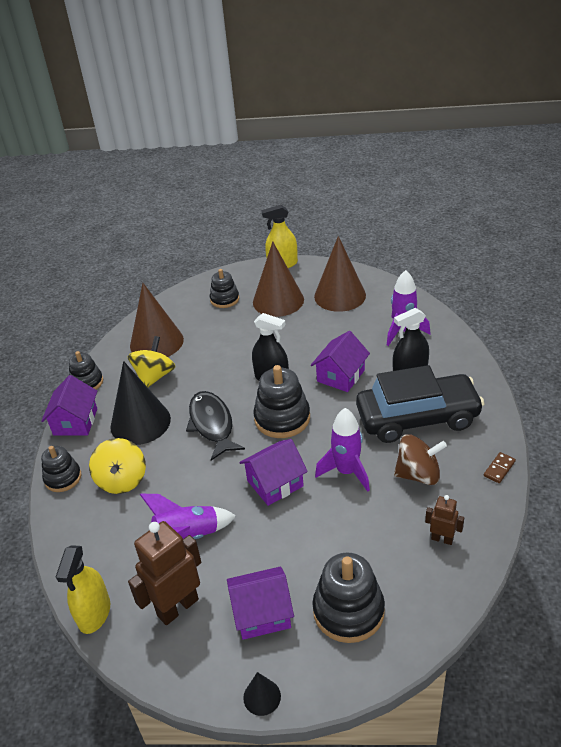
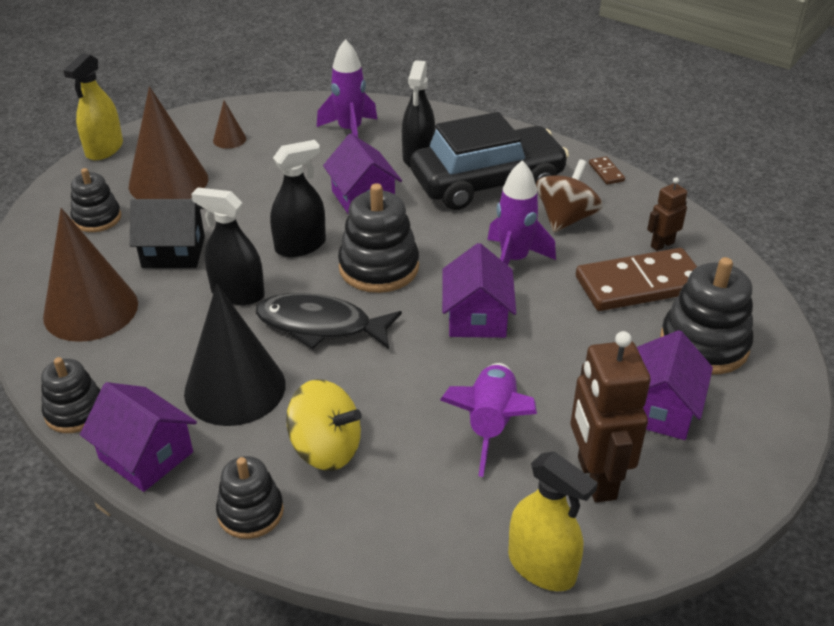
camera: 60 degrees left, 0 degrees up
yellow spinning top [127,336,176,387] -> none
black cone [243,672,281,716] -> none
brown cone [314,236,366,312] -> brown cone [213,101,246,149], size x0.45
black car [356,365,484,443] -> black car turned 45 degrees clockwise [411,112,569,210]
none -> black house [130,199,205,268]
none -> black spray bottle [191,187,265,305]
none -> brown domino [576,248,697,311]

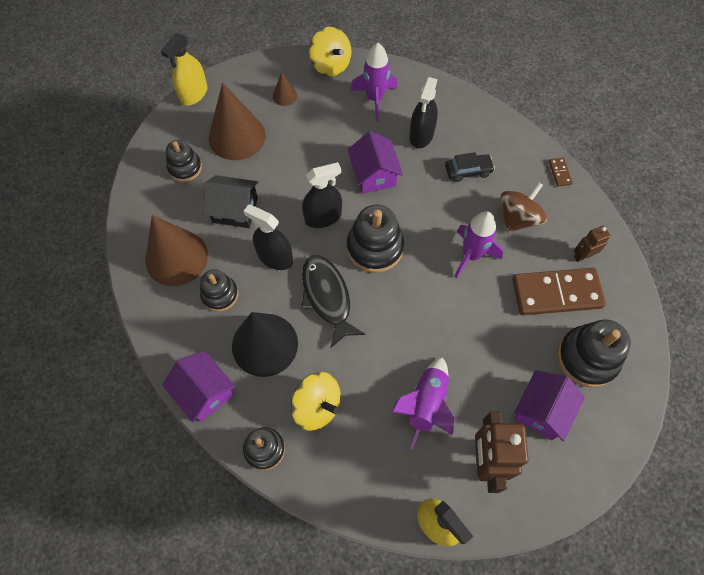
camera: 10 degrees right, 25 degrees up
black stacking toy [41,357,100,433] -> black stacking toy moved to [200,269,238,312]
black fish [256,293,402,349] -> black fish turned 45 degrees clockwise [301,255,365,348]
black car [411,112,569,210] -> black car [445,152,495,182], size x0.42
purple house [442,243,516,338] -> none
none -> yellow spinning top [309,27,352,77]

